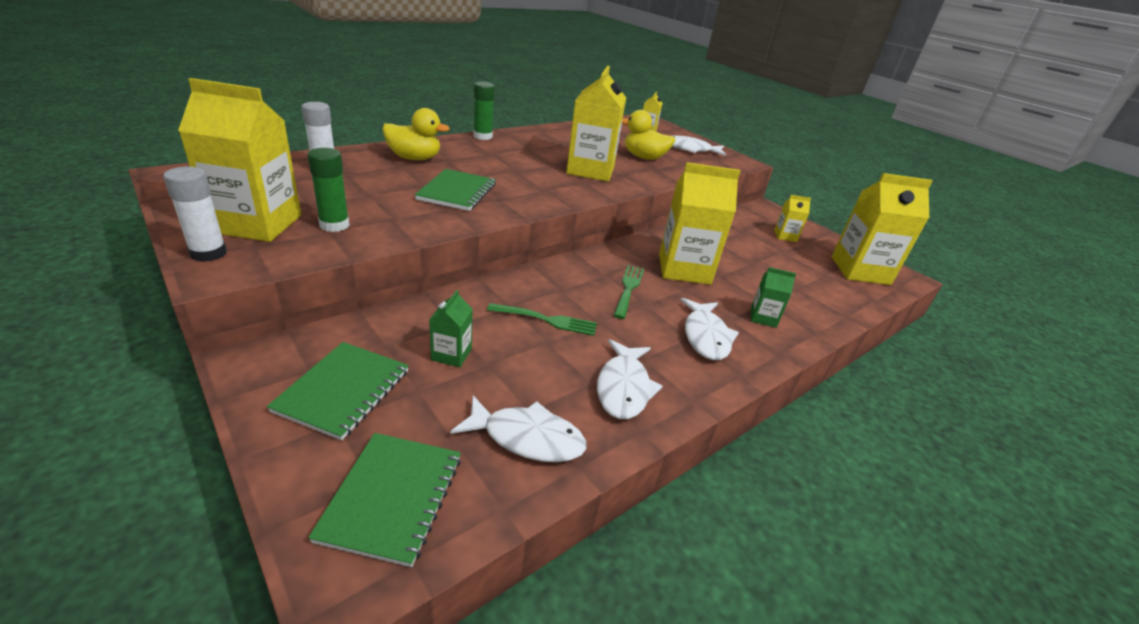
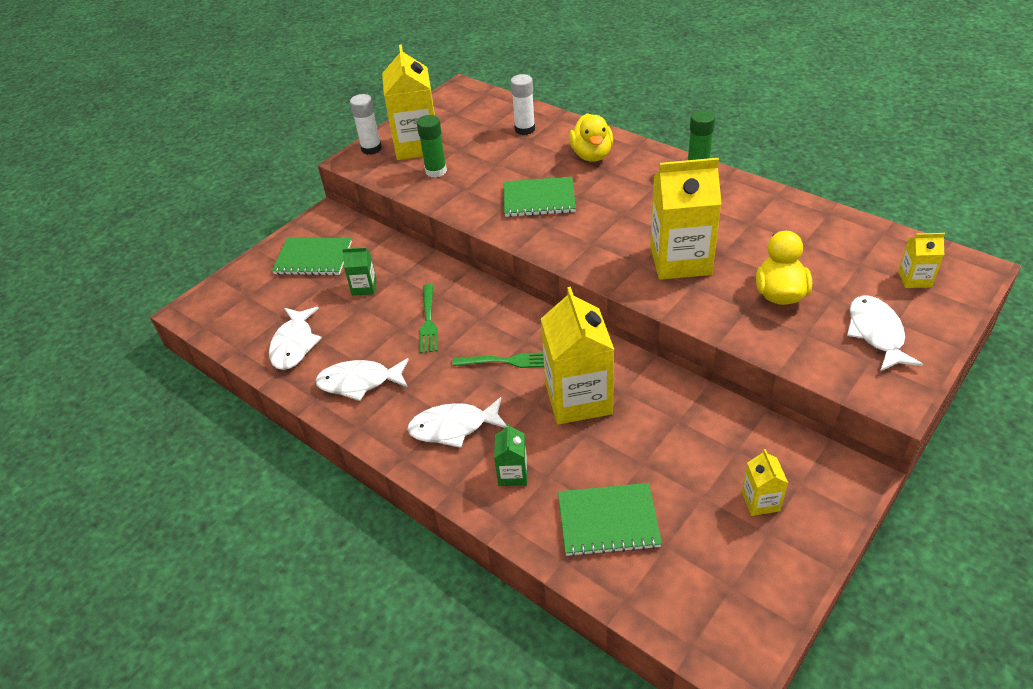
camera: 85 degrees right, 10 degrees up
green notebook [308,433,461,567] -> green notebook moved to [558,483,662,557]
yellow carton [832,173,932,285] -> none

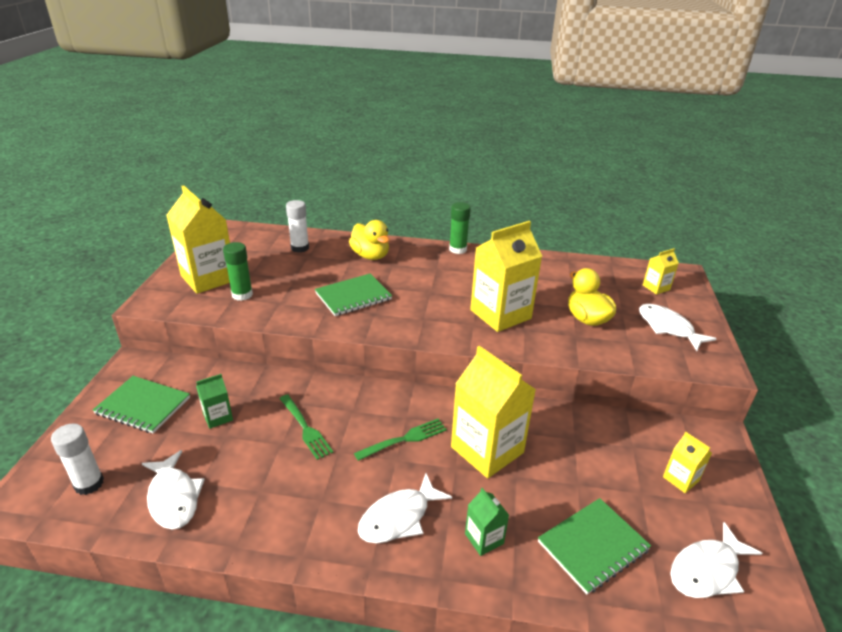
camera: 35 degrees left, 10 degrees down
green notebook [272,237,352,276] -> green notebook turned 45 degrees clockwise [93,376,190,433]
white fish [315,358,409,401] -> white fish moved to [670,522,762,598]
white glue stick [350,94,382,155] -> white glue stick moved to [51,424,104,495]

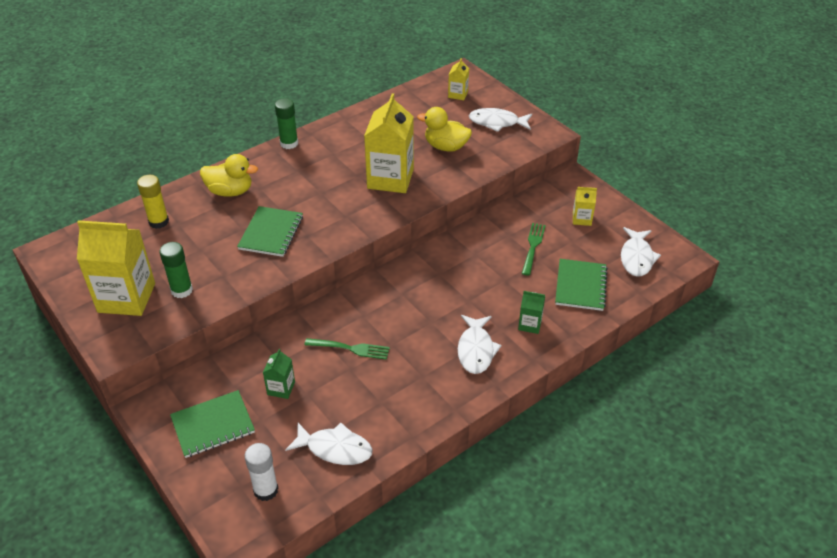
camera: 45 degrees left, 10 degrees up
white glue stick [286,200,309,253] -> yellow glue stick [137,175,169,229]
green fork [354,419,447,461] -> green fork moved to [522,223,546,276]
yellow carton [451,346,536,478] -> none

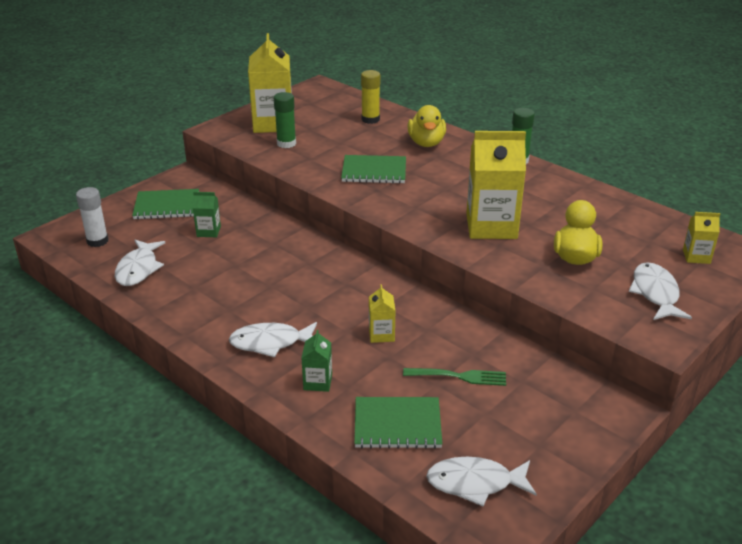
camera: 80 degrees right, 10 degrees down
green notebook [170,390,255,458] -> green notebook turned 60 degrees counterclockwise [132,189,199,220]
green fork [304,338,390,360] -> none
yellow carton [573,187,597,226] -> yellow carton moved to [369,284,396,343]

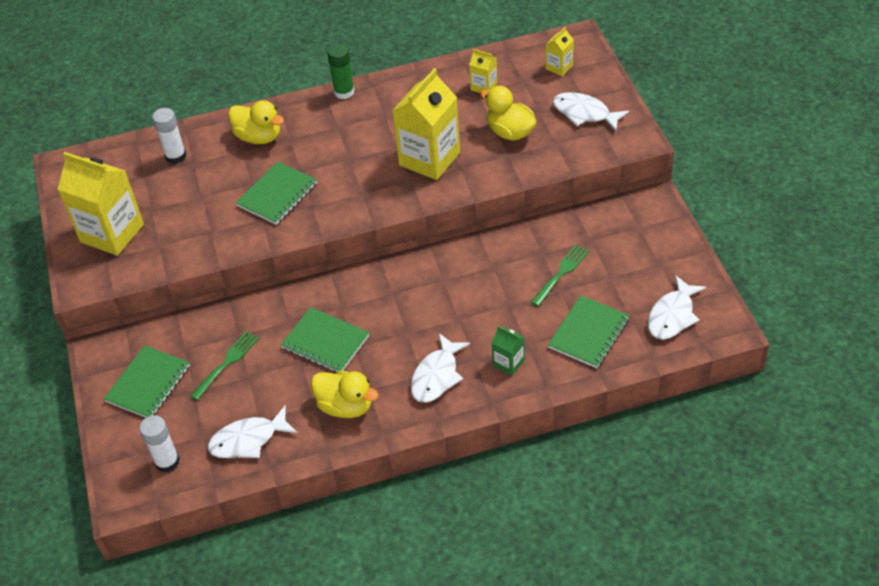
camera: 55 degrees left, 15 degrees up
white fish [115,240,165,286] -> white fish turned 120 degrees clockwise [208,405,297,458]
green carton [193,192,221,237] -> green fork [190,331,259,400]
green glue stick [274,92,296,148] -> none
yellow glue stick [361,70,380,124] -> white glue stick [152,108,186,164]
yellow carton [369,284,396,343] -> yellow carton moved to [469,49,497,93]
none -> green notebook [281,307,369,373]
none -> yellow duck [311,371,379,418]

